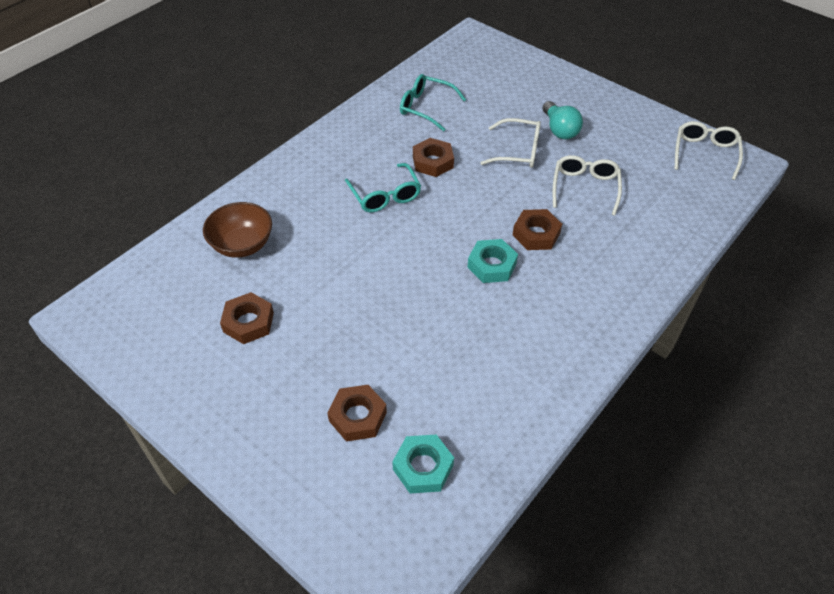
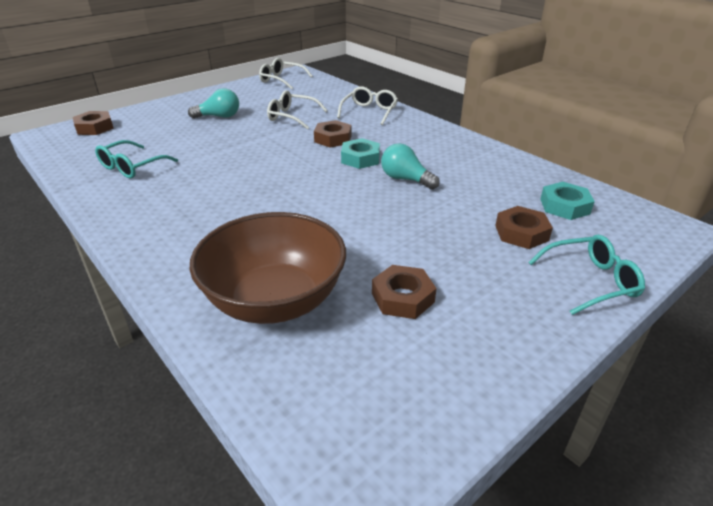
camera: 80 degrees left, 15 degrees down
brown bowl [203,202,272,258] -> brown bowl [189,212,346,324], size x1.65
turquoise glasses [345,163,421,212] -> turquoise glasses moved to [528,235,645,315]
brown nut [413,138,454,177] -> brown nut moved to [73,111,114,135]
white glasses [481,118,541,168] -> white glasses moved to [337,87,398,125]
none -> turquoise light bulb [381,143,440,190]

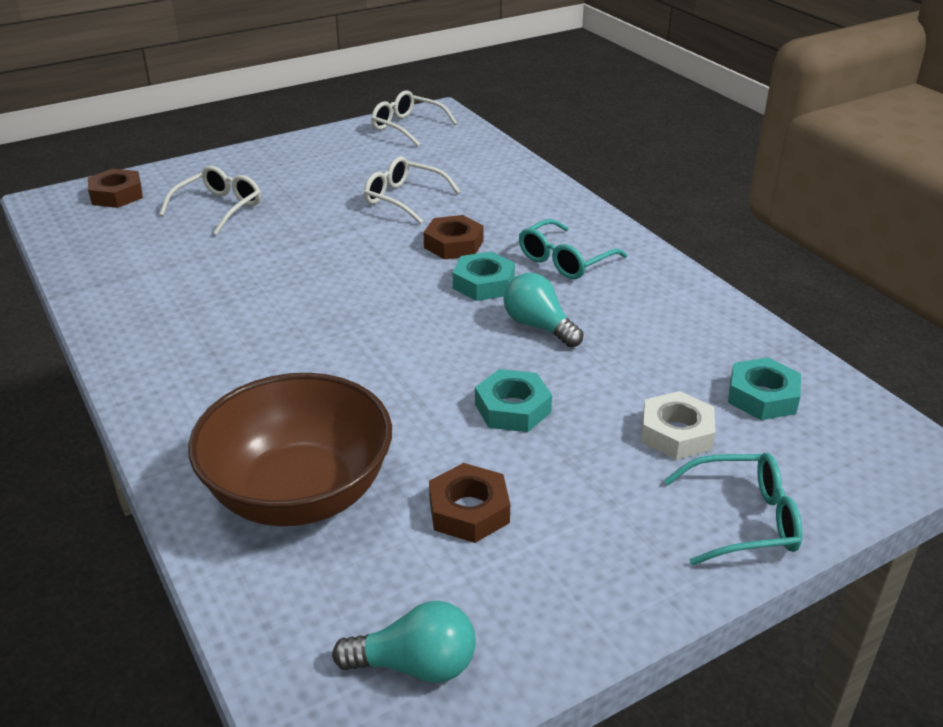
camera: 10 degrees right, 0 degrees up
turquoise glasses [95,140,178,178] -> turquoise glasses moved to [519,219,627,279]
turquoise light bulb [188,88,239,119] -> turquoise light bulb moved to [332,601,476,683]
white glasses [337,87,398,125] -> white glasses moved to [159,166,261,235]
brown nut [495,206,553,249] -> white nut [641,391,715,460]
none -> turquoise nut [475,369,552,432]

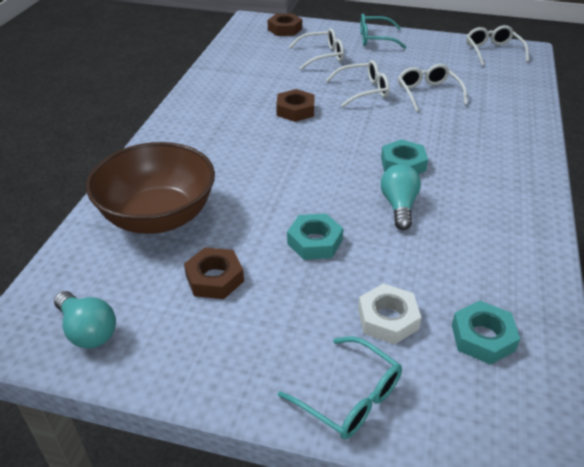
camera: 45 degrees right, 5 degrees up
brown nut [424,215,484,260] -> brown nut moved to [276,89,315,122]
turquoise glasses [519,219,627,279] -> turquoise glasses moved to [360,14,407,49]
none -> white glasses [326,60,389,107]

